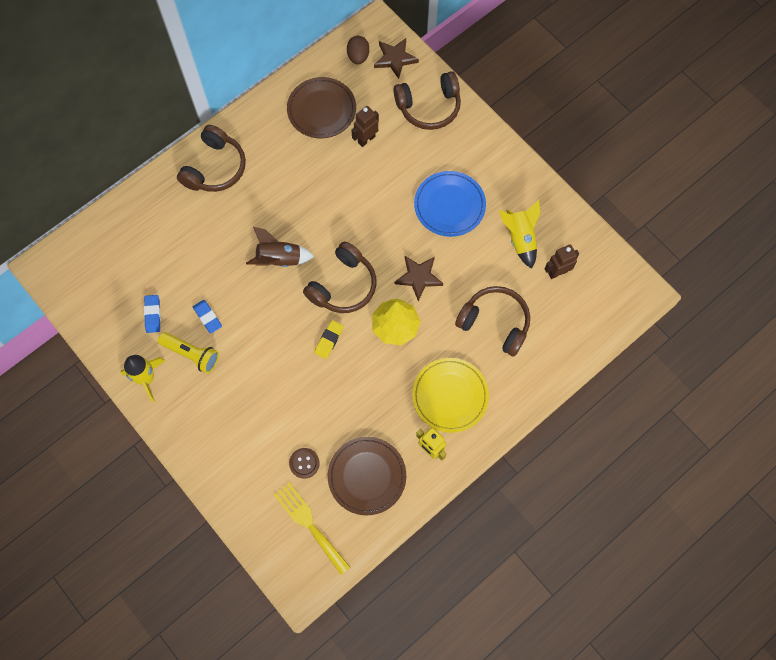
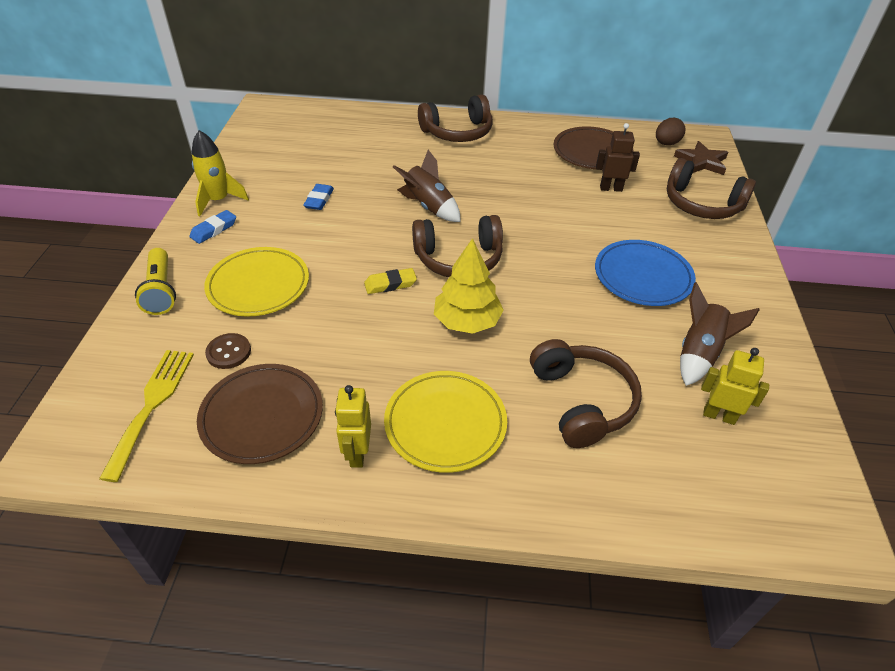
camera: 45 degrees right, 25 degrees down
blue eraser [144,295,161,333] -> blue eraser moved to [189,210,236,244]
yellow flashlight [158,332,219,373] -> yellow flashlight moved to [135,248,176,315]
brown star [394,256,443,301] -> none
yellow rocket [499,200,541,269] -> brown rocket [680,282,760,386]
brown robot [545,244,579,279] -> yellow robot [701,348,769,425]
none -> yellow plate [204,247,309,316]

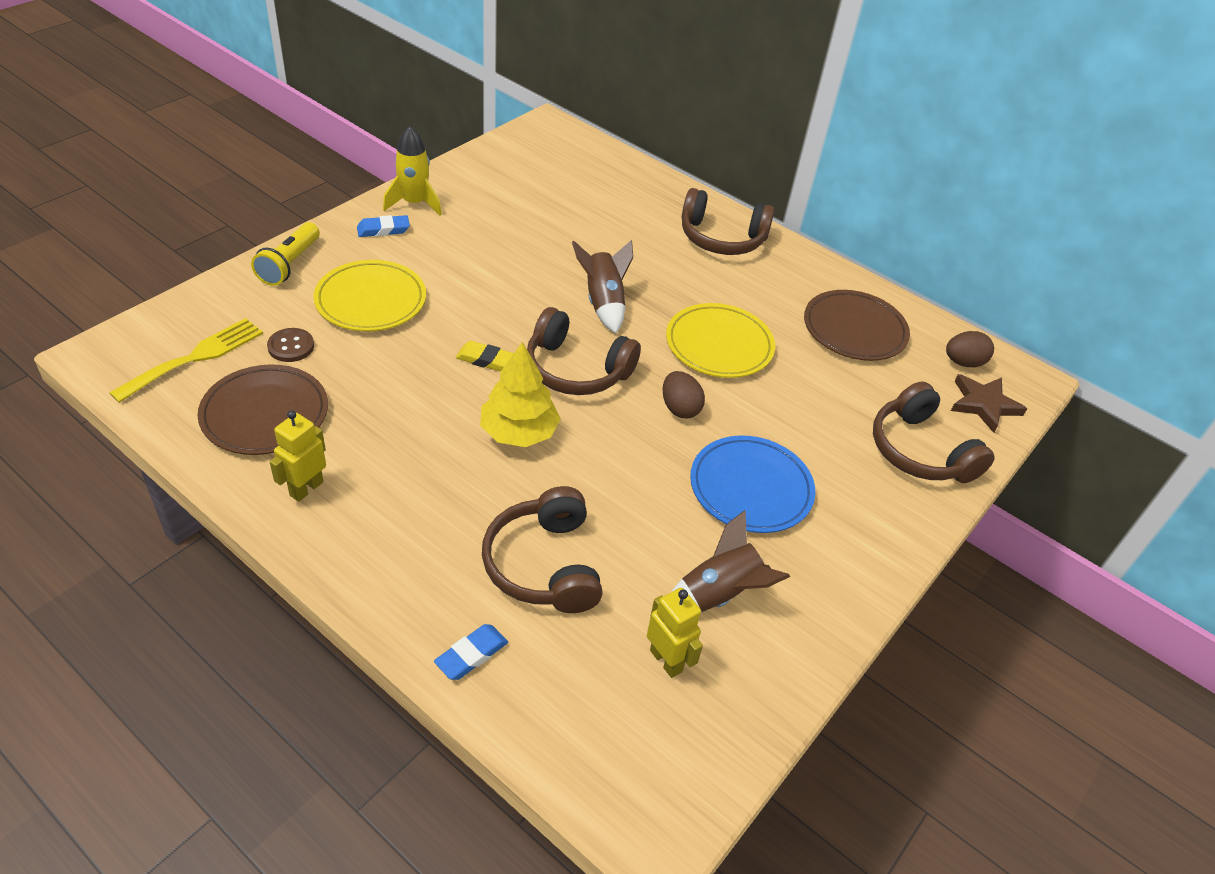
camera: 30 degrees right, 0 degrees up
blue eraser [303,184,334,210] -> blue eraser moved to [434,624,508,680]
yellow plate [384,371,507,473] -> yellow plate moved to [666,303,775,378]
brown headphones [530,339,642,448] -> brown headphones turned 150 degrees clockwise [482,486,603,613]
brown robot [596,123,640,192] -> none
none -> brown egg [663,371,705,419]

